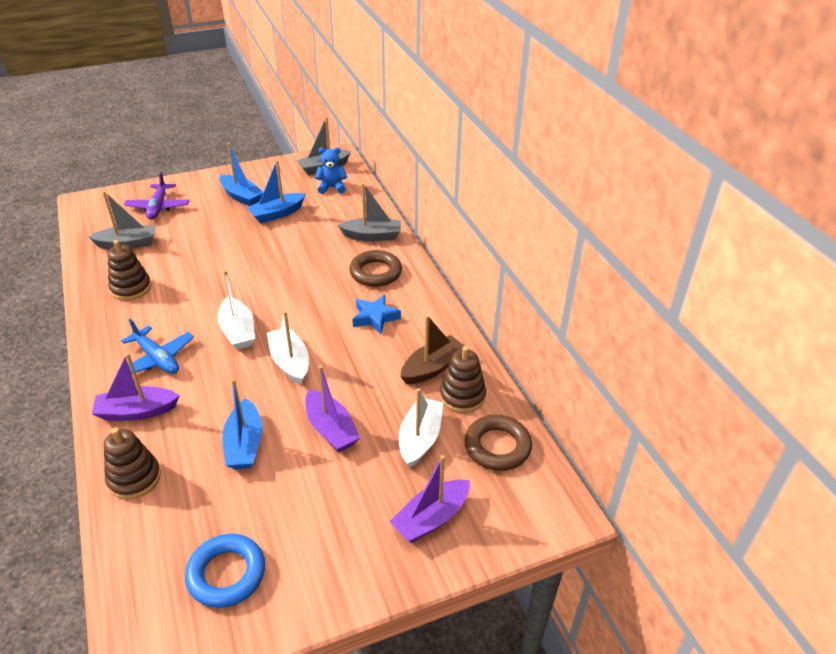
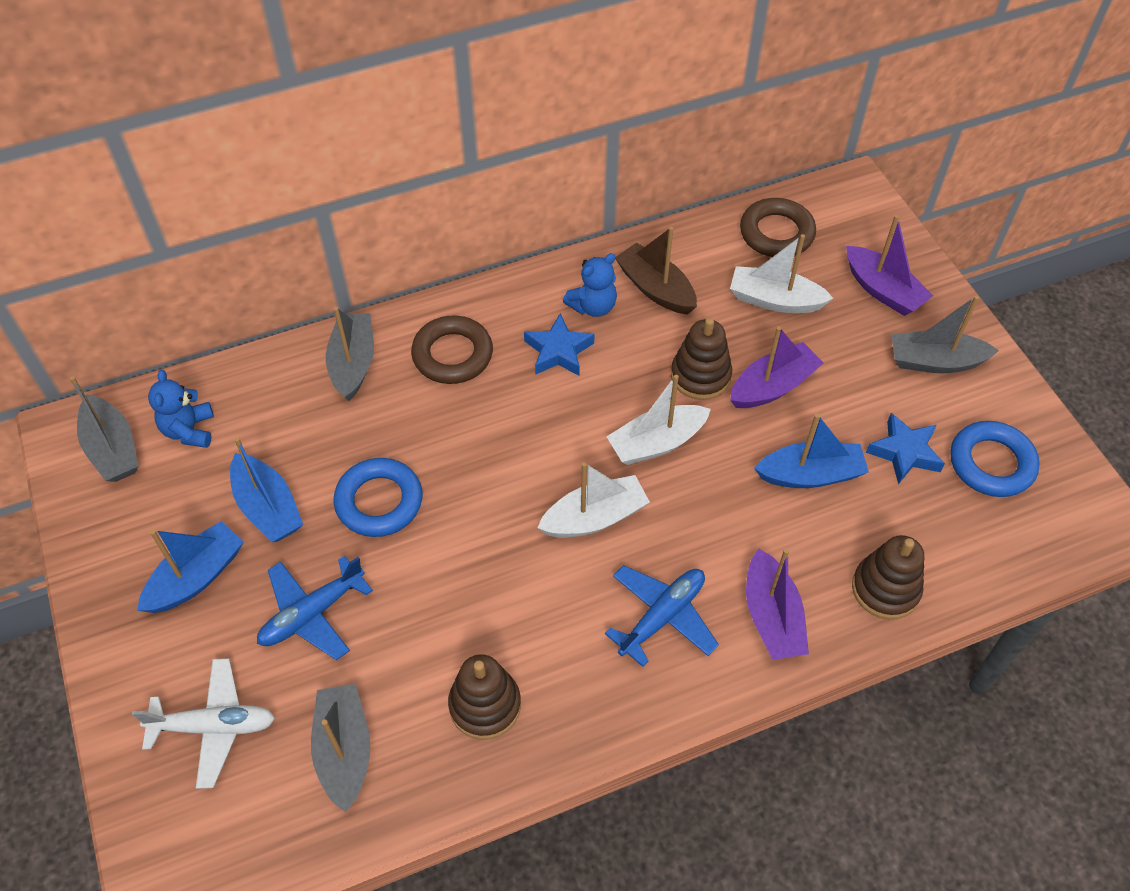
camera: 90 degrees left, 15 degrees up
purple plane [124,172,190,219] -> white plane [132,658,275,789]
brown stacking toy [440,346,486,413] -> brown stacking toy moved to [671,318,732,400]
none -> blue plane [257,556,373,660]
none -> blue ring [333,458,423,537]
none -> blue teddy bear [563,253,617,317]
none -> blue star [866,413,945,484]
none -> grey boat [891,295,999,373]

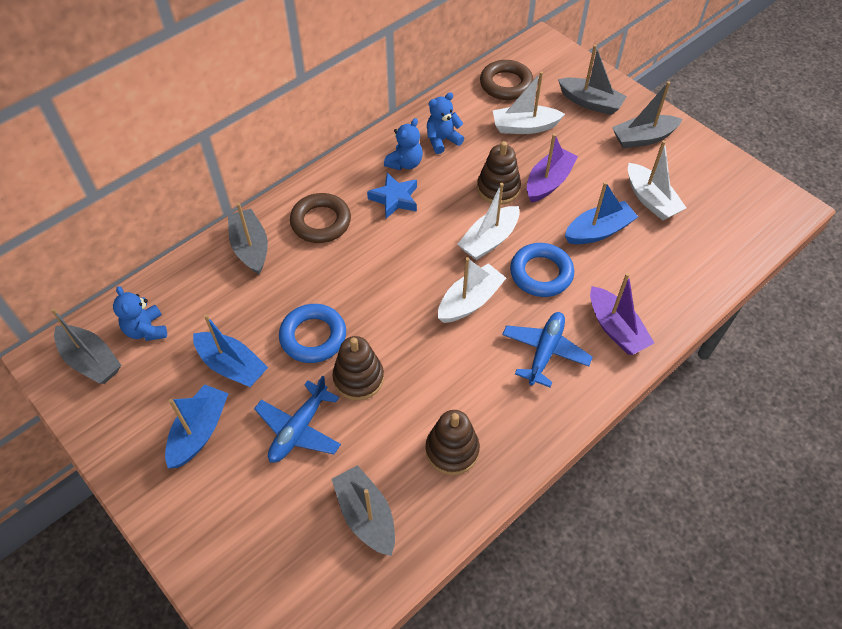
camera: 20 degrees left, 0 degrees up
white plane [132,658,275,789] -> none
brown boat [615,227,697,315] -> blue teddy bear [427,92,464,154]
purple boat [846,215,933,316] -> grey boat [558,44,627,115]
brown stacking toy [852,535,924,619] -> brown stacking toy moved to [332,336,384,401]
blue star [866,413,945,484] -> white boat [628,140,686,220]
blue ring [950,421,1040,497] -> blue ring moved to [510,243,574,297]

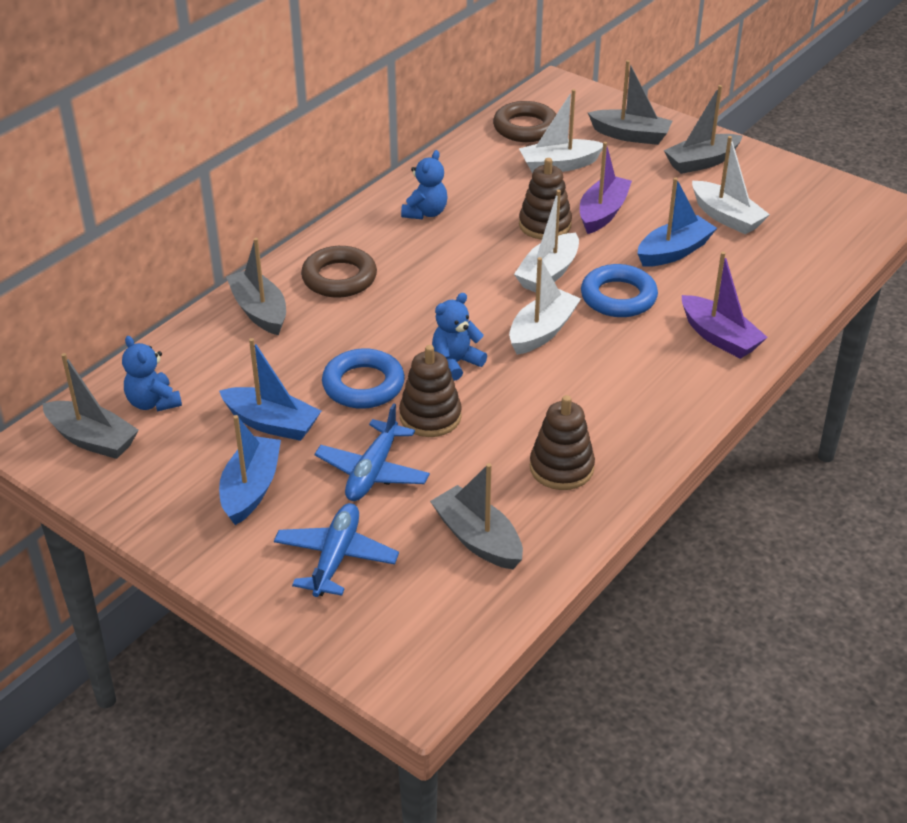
camera: 10 degrees left, 15 degrees down
blue star [367,173,417,219] -> none
blue teddy bear [427,92,464,154] -> blue teddy bear moved to [432,293,487,381]
blue plane [502,312,593,387] -> blue plane moved to [274,503,399,597]

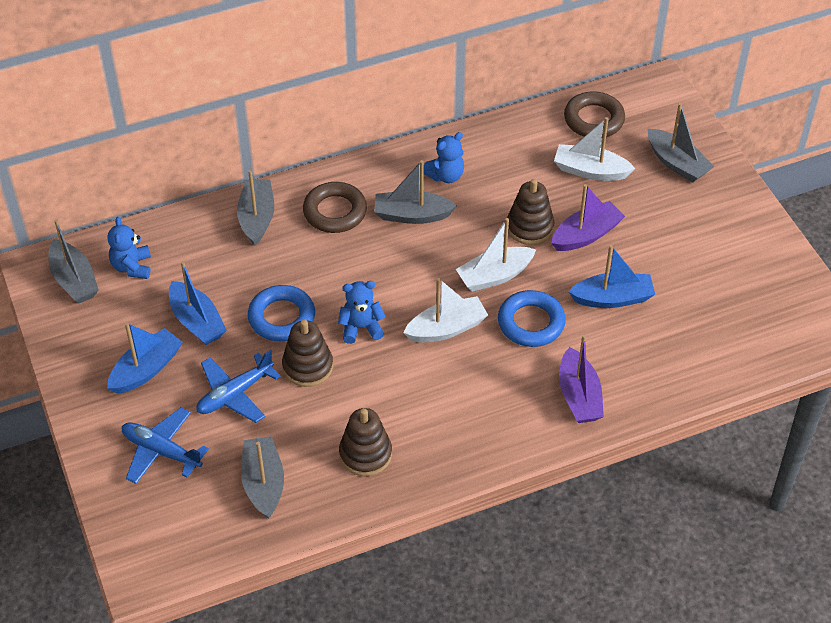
camera: 30 degrees right, 10 degrees up
blue plane [274,503,399,597] -> blue plane turned 105 degrees counterclockwise [122,408,209,484]
grey boat [664,85,743,174] -> grey boat moved to [374,160,457,224]
white boat [692,136,770,234] -> none

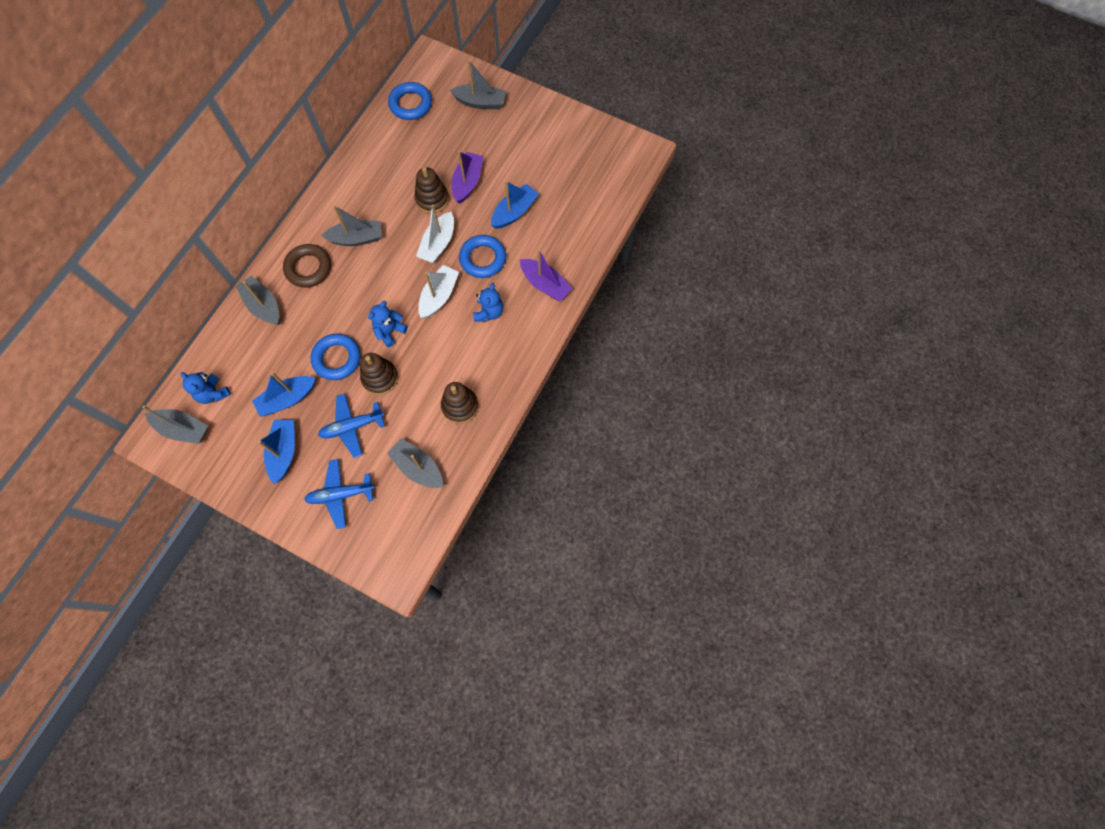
camera: 40 degrees left, 20 degrees up
blue boat [169,261,227,345] -> blue boat turned 135 degrees clockwise [252,372,316,417]
blue plane [196,350,281,423] -> blue plane turned 60 degrees clockwise [318,393,385,458]
grey boat [374,160,457,224] -> grey boat turned 150 degrees counterclockwise [321,205,382,246]
blue teddy bear [424,132,464,183] -> blue teddy bear moved to [473,283,503,321]
white boat [554,117,635,181] -> none
brown ring [564,91,625,138] -> blue ring [388,82,432,120]

